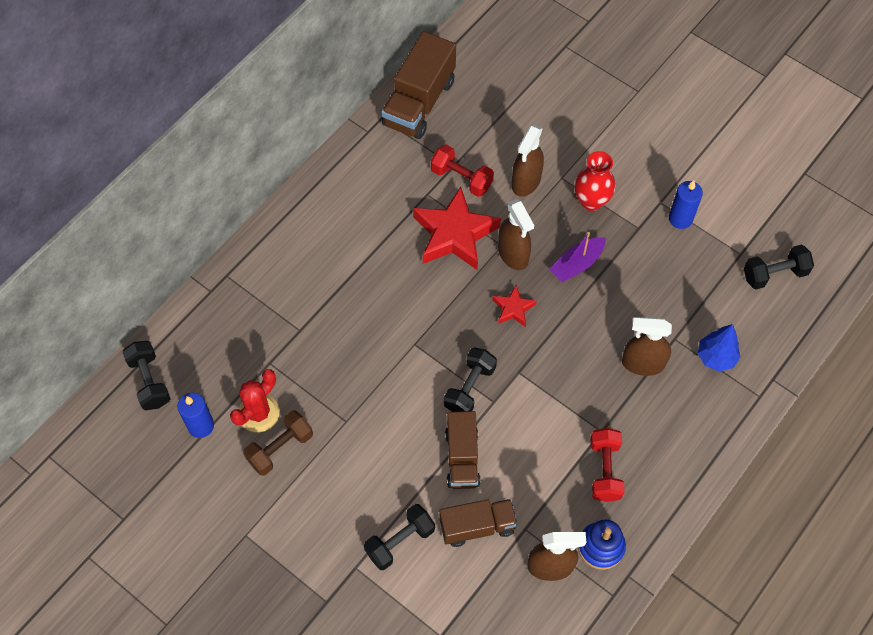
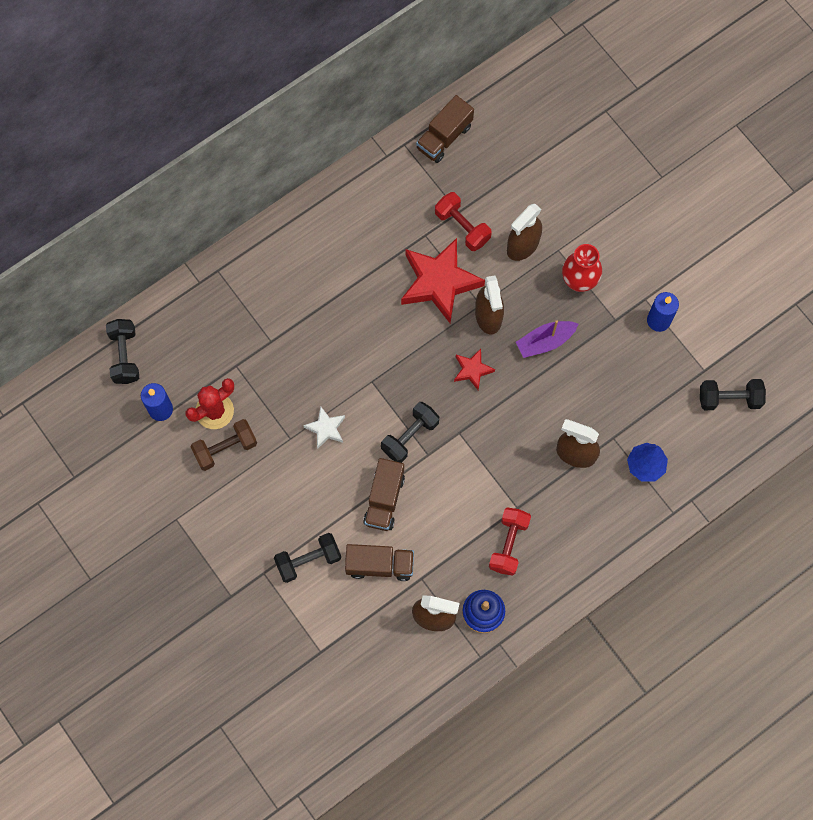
camera: 15 degrees right, 10 degrees up
brown truck [381,31,456,139] -> brown truck [416,95,474,163], size x0.65
none -> white star [303,406,345,449]

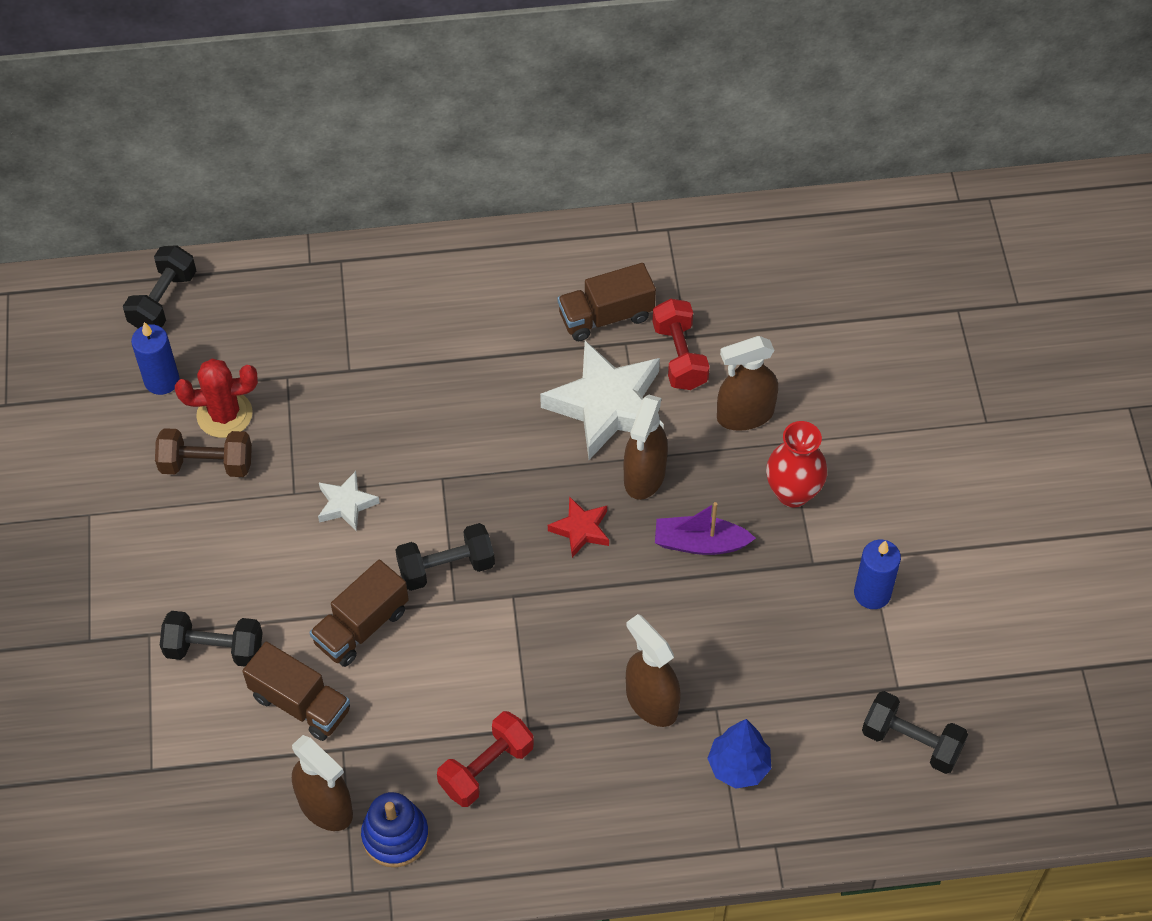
camera: 30 degrees right, 15 degrees down
red star [401,238,485,323] -> white star [540,340,664,460]
brown truck [416,95,474,163] -> brown truck moved to [558,263,656,341]

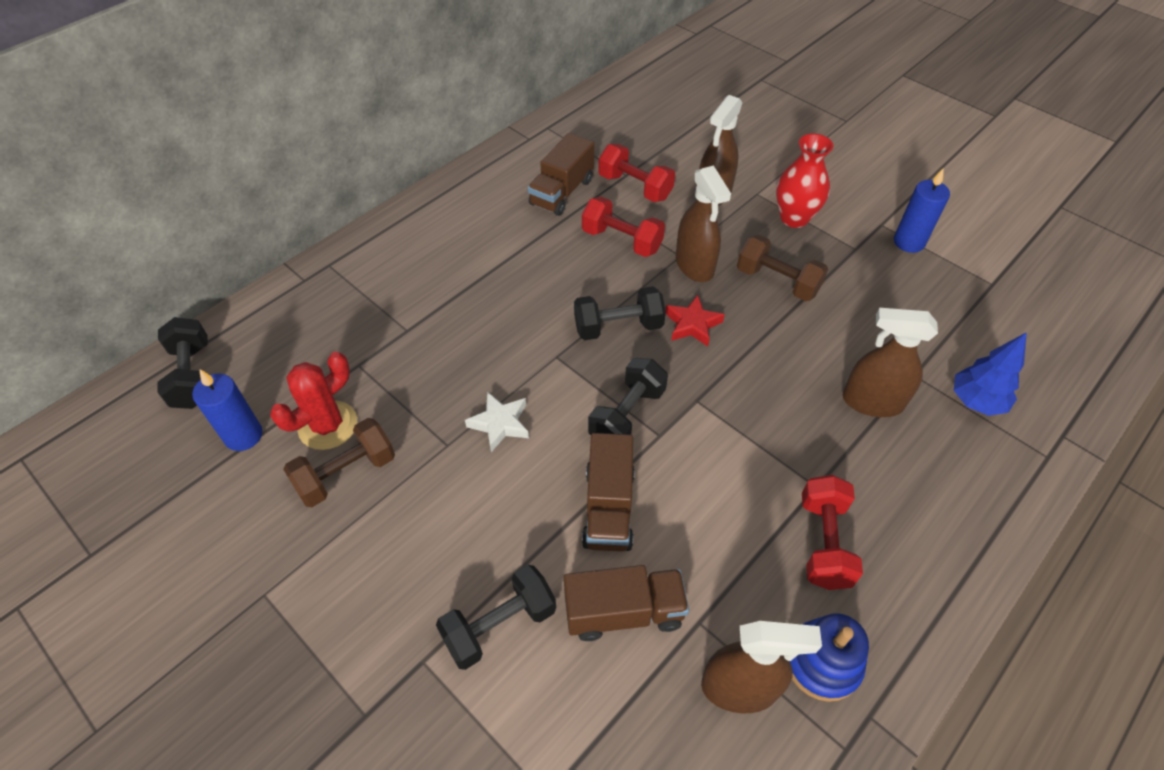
camera: 40 degrees left, 5 degrees down
white star [540,340,664,460] -> red dumbbell [582,197,665,257]
purple boat [655,502,756,555] -> brown dumbbell [737,235,828,301]
black dumbbell [862,691,968,774] -> black dumbbell moved to [574,286,666,340]

